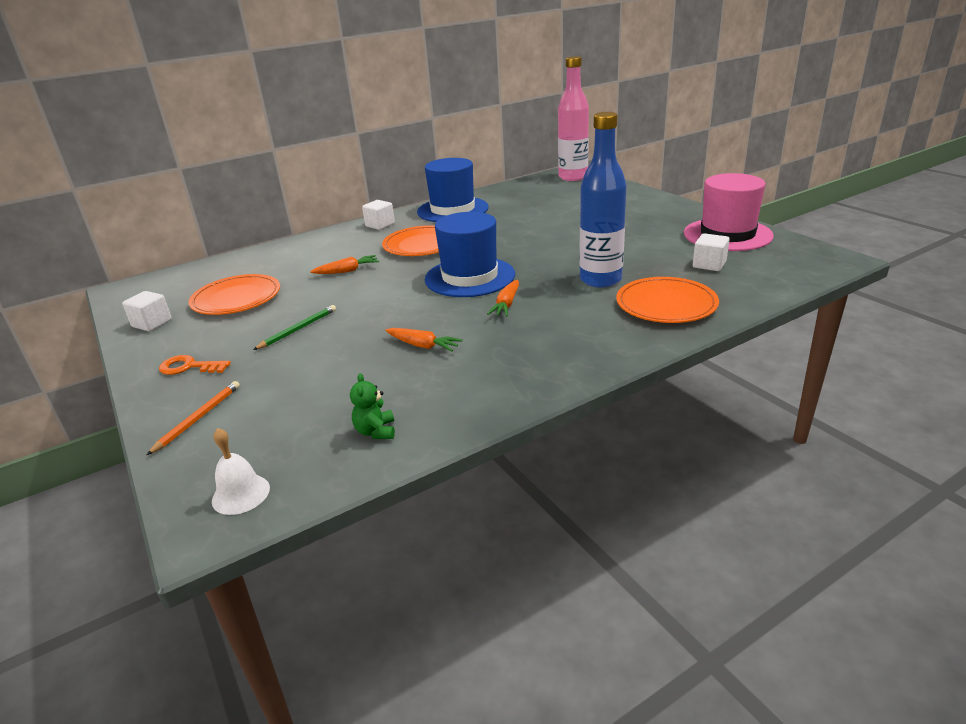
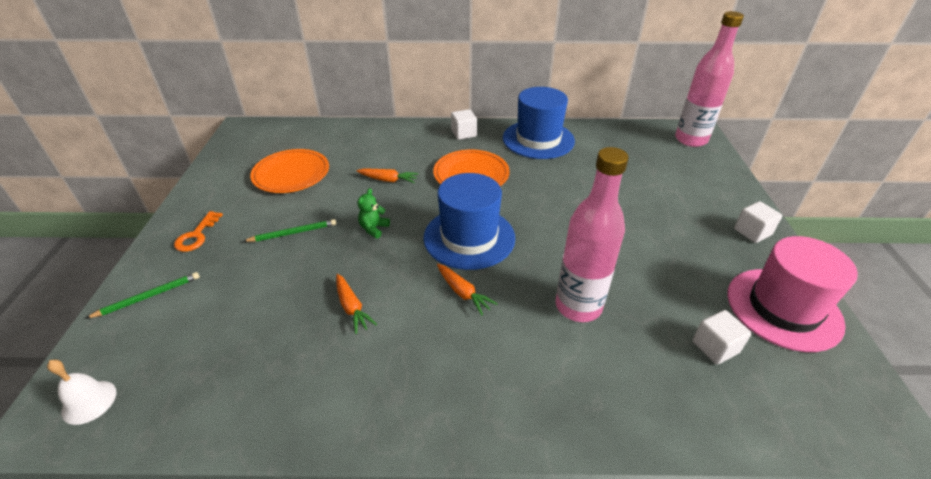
camera: 30 degrees right, 10 degrees up
white cube [122,291,172,331] -> white cube moved to [734,201,782,243]
orange pencil [147,381,240,455] -> green pencil [85,272,200,319]
orange key [159,355,231,375] -> orange key turned 120 degrees counterclockwise [174,211,223,252]
green teddy bear [350,373,395,439] -> green teddy bear moved to [358,188,390,238]
orange carrot [487,280,519,317] -> orange carrot turned 90 degrees counterclockwise [437,264,498,315]
blue bottle [579,112,627,288] -> pink bottle [556,147,629,322]
orange plate [616,277,719,323] -> none

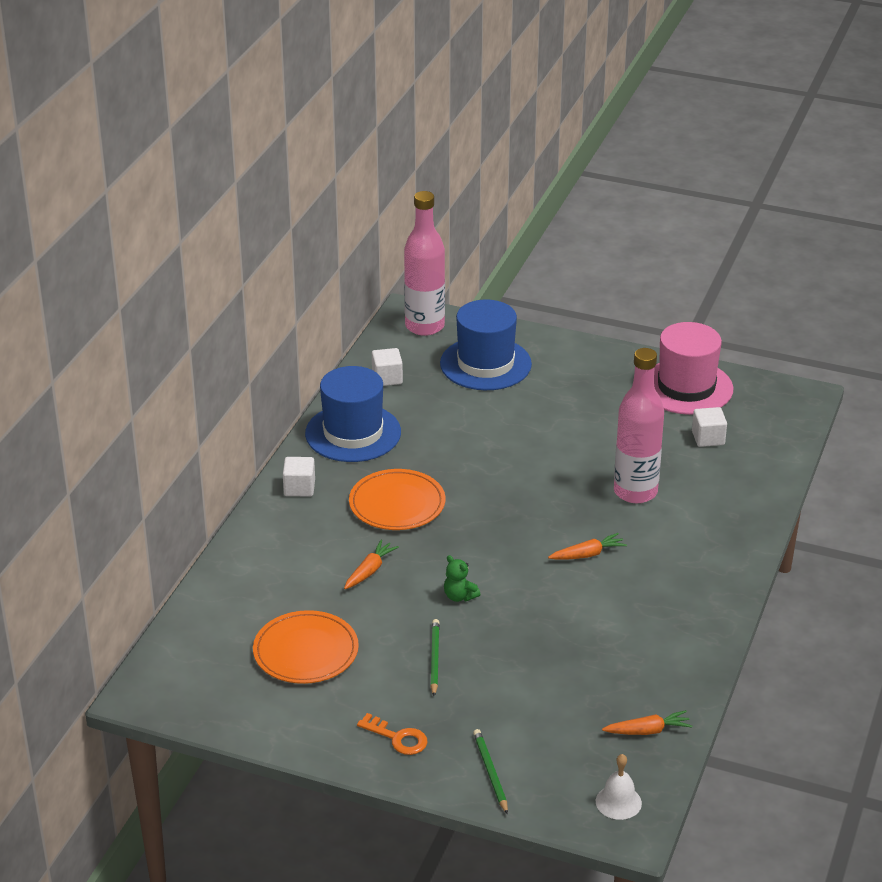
camera: 70 degrees left, 5 degrees down
orange carrot [336,274,377,334] -> orange carrot moved to [602,710,692,735]
blue hat [423,173,515,270] -> blue hat moved to [440,299,532,390]
white cube [734,201,782,243] -> white cube moved to [372,348,403,386]

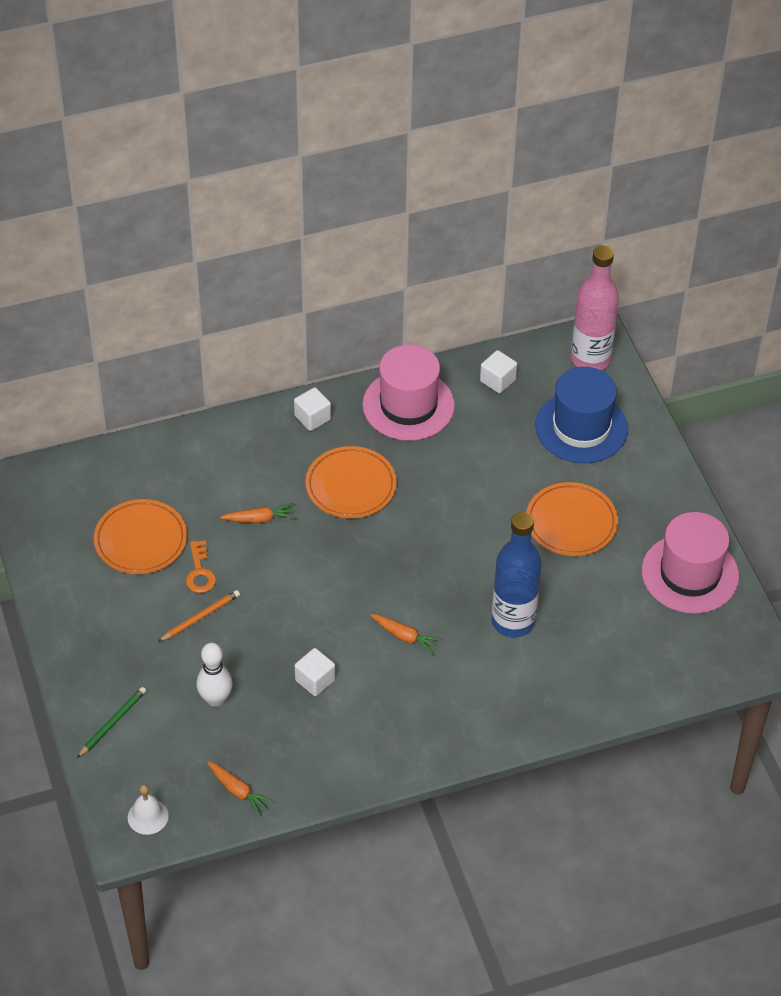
camera: 50 degrees right, 15 degrees up
blue hat [305,366,401,462] -> pink hat [362,345,455,441]
orange key [357,713,427,755] -> orange key moved to [186,540,216,593]
green pencil [430,619,440,696] -> orange pencil [158,590,240,642]
green teddy bear [444,555,480,602] -> none
pink bottle [614,348,664,503] -> blue bottle [492,512,542,637]
white cube [692,407,727,447] -> white cube moved to [295,648,335,696]
none -> white bowling pin [196,643,233,707]
none -> orange plate [526,482,618,556]

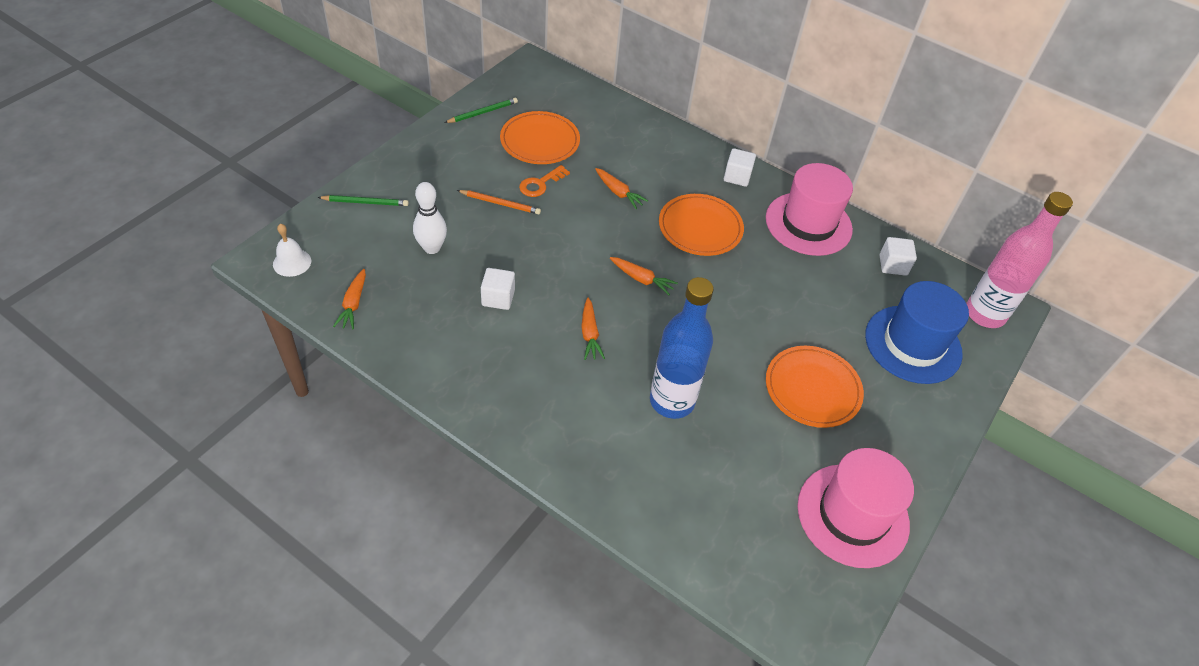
camera: 50 degrees right, 0 degrees up
none -> green pencil [444,98,518,123]
none -> orange carrot [610,257,678,295]

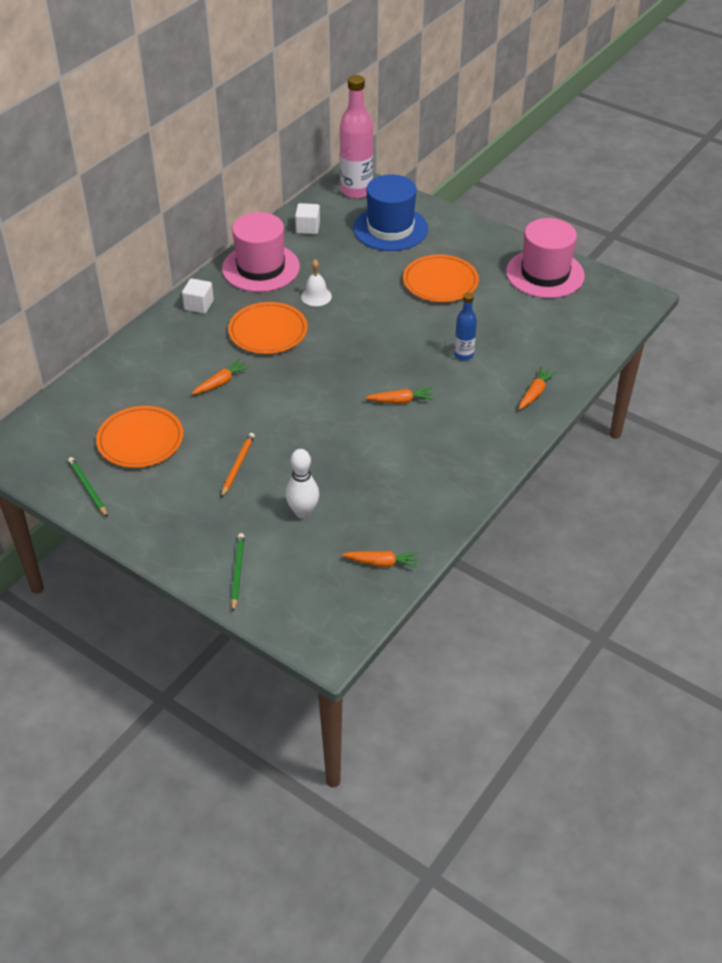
camera: 85 degrees left, 5 degrees down
white bell [273,224,311,277] -> white bell moved to [301,259,332,306]
white cube [481,268,515,310] -> none
orange key [519,165,570,197] -> none
orange carrot [610,257,678,295] -> orange carrot moved to [519,366,557,410]
blue bottle [650,277,714,419] -> blue bottle [454,293,477,361], size x0.53

